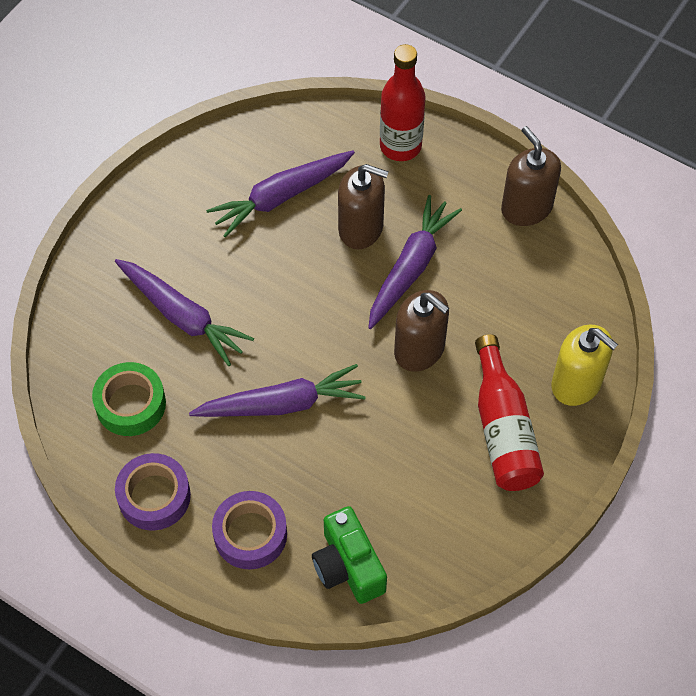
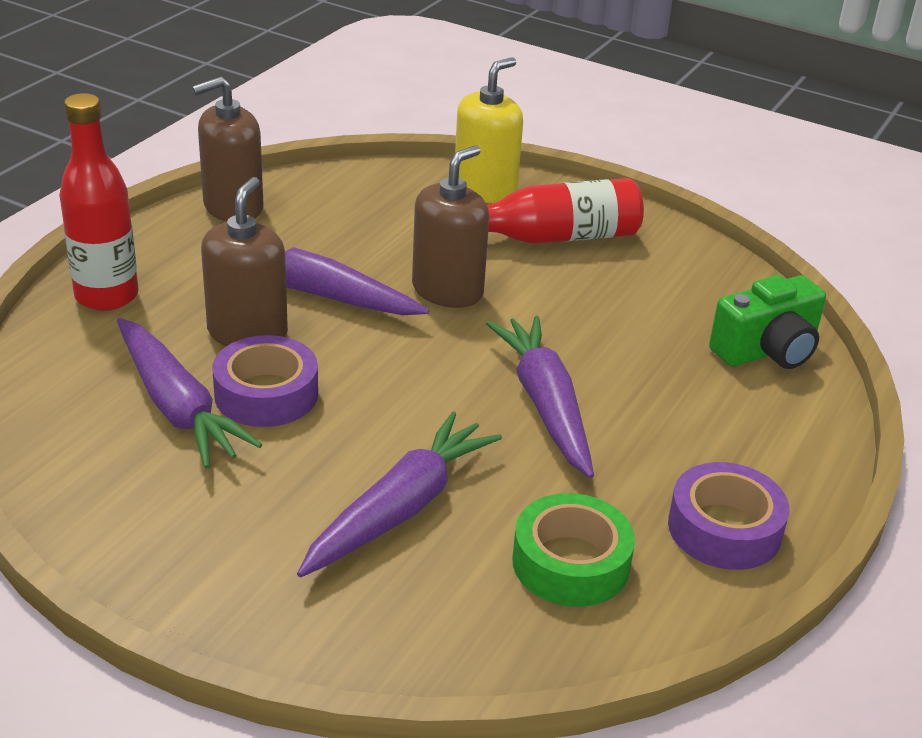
camera: 95 degrees left, 25 degrees down
purple tape [212,491,287,570] -> purple tape moved to [212,335,318,427]

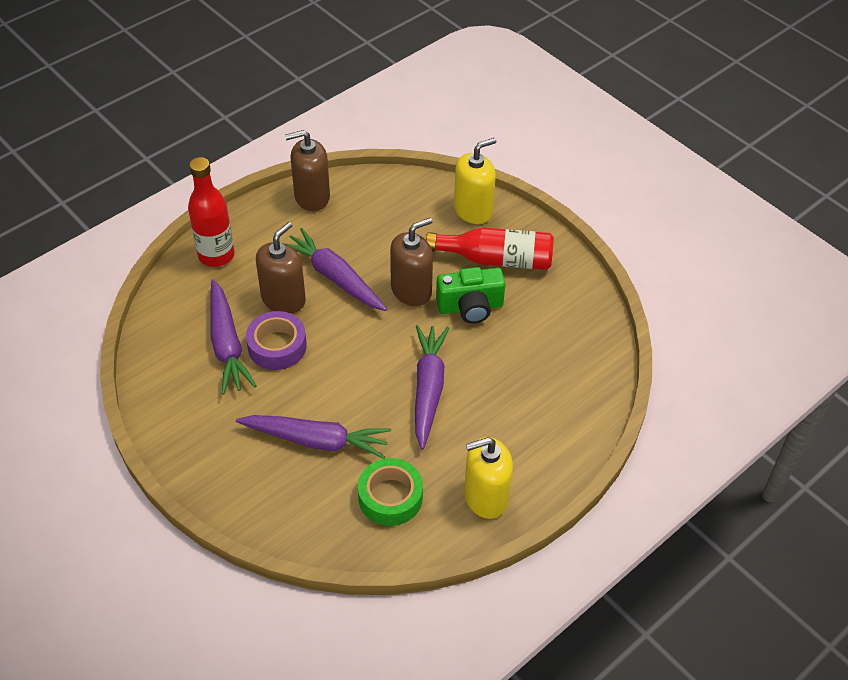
camera: 20 degrees right, 15 degrees up
purple carrot [297,412,502,577] -> purple carrot turned 45 degrees clockwise [236,415,391,459]
purple tape [668,462,789,570] -> yellow soap dispenser [464,437,513,519]
green camera [709,275,826,369] -> green camera moved to [436,267,506,324]

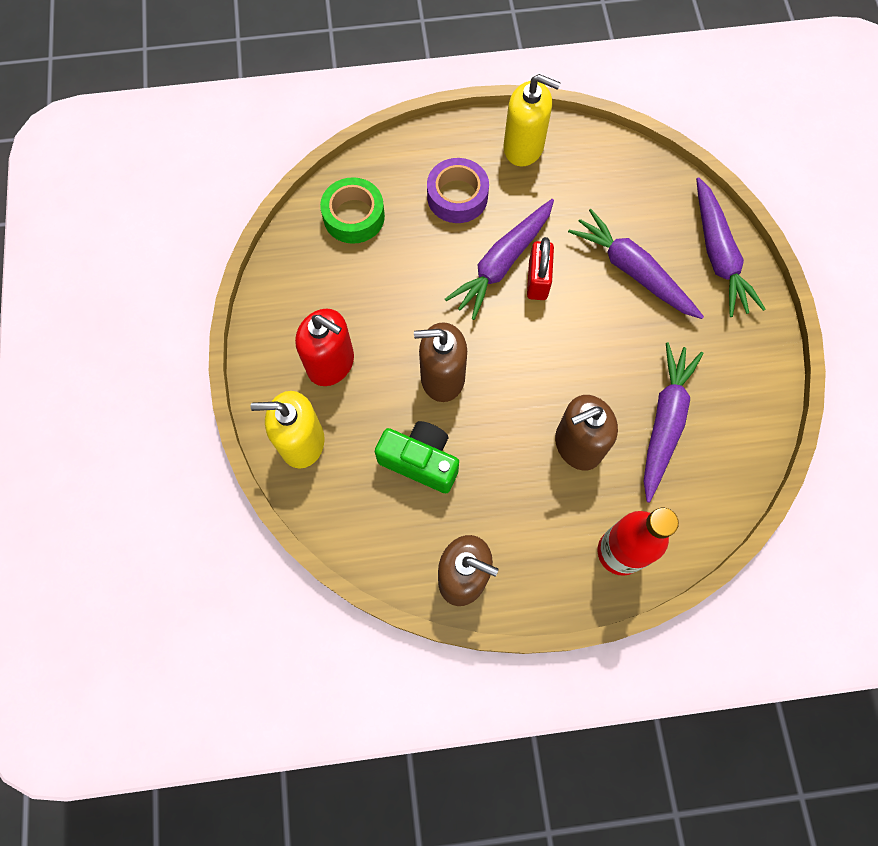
camera: 145 degrees left, 20 degrees up
purple tape [246,311,307,370] -> purple tape moved to [427,158,489,223]
purple carrot [284,228,387,311] -> purple carrot moved to [696,177,765,317]
green tape [358,458,423,526] -> green tape moved to [320,177,385,244]
red bottle [426,228,554,270] -> red soap dispenser [295,309,354,386]
green camera [436,267,506,324] -> green camera moved to [375,421,459,493]
none -> red padlock [527,237,554,300]

